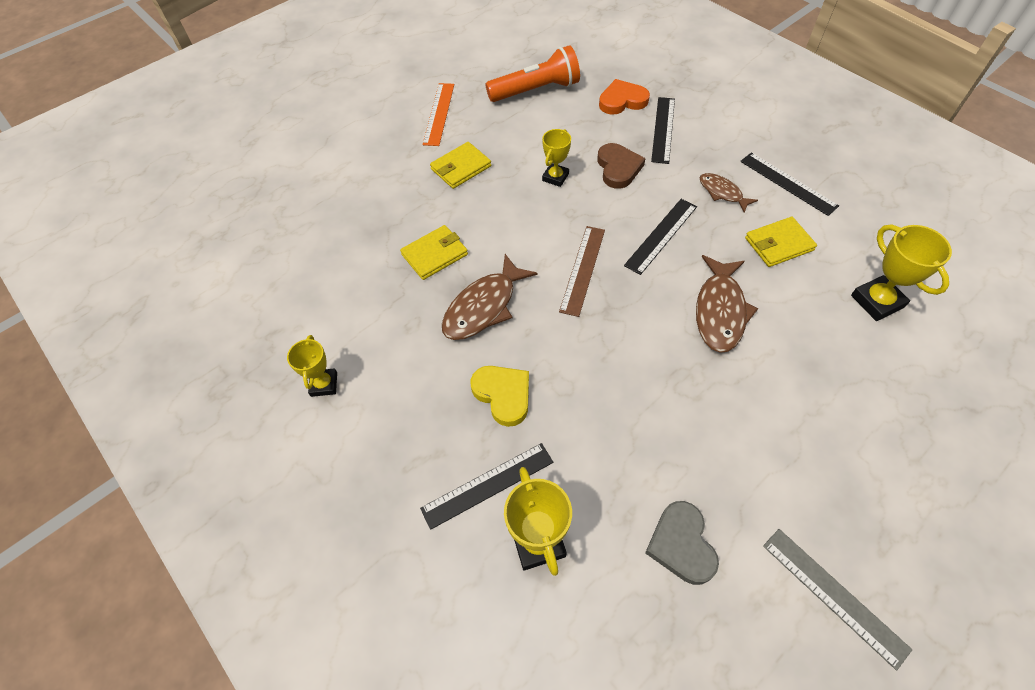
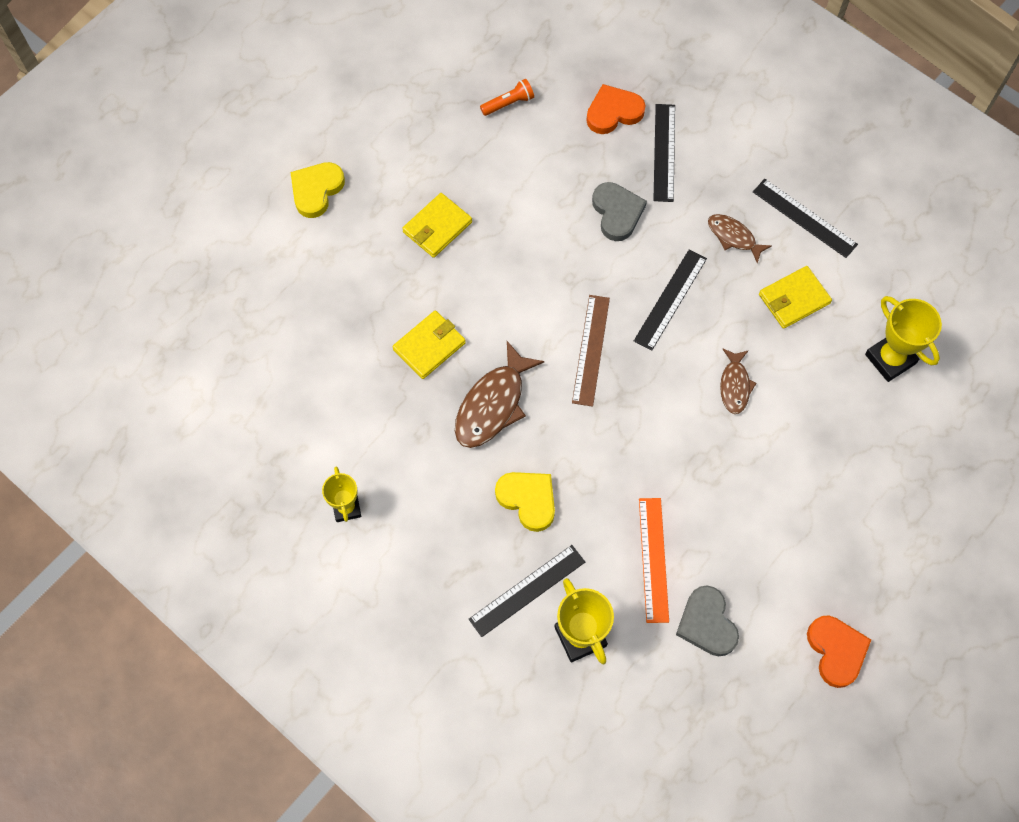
camera: 10 degrees left, 10 degrees up
orange ruler [423,83,454,146] -> orange ruler moved to [639,498,669,623]
orange flashlight [485,45,580,102] -> orange flashlight [480,79,534,116], size x0.49
yellow trophy [542,129,571,187] -> none
brown heart [597,143,645,189] -> grey heart [592,182,647,241]
brown fish [696,255,758,353] -> brown fish [720,349,757,414], size x0.59
grey ruler [763,529,912,670] -> orange heart [807,616,871,688]
none -> yellow heart [290,162,345,218]

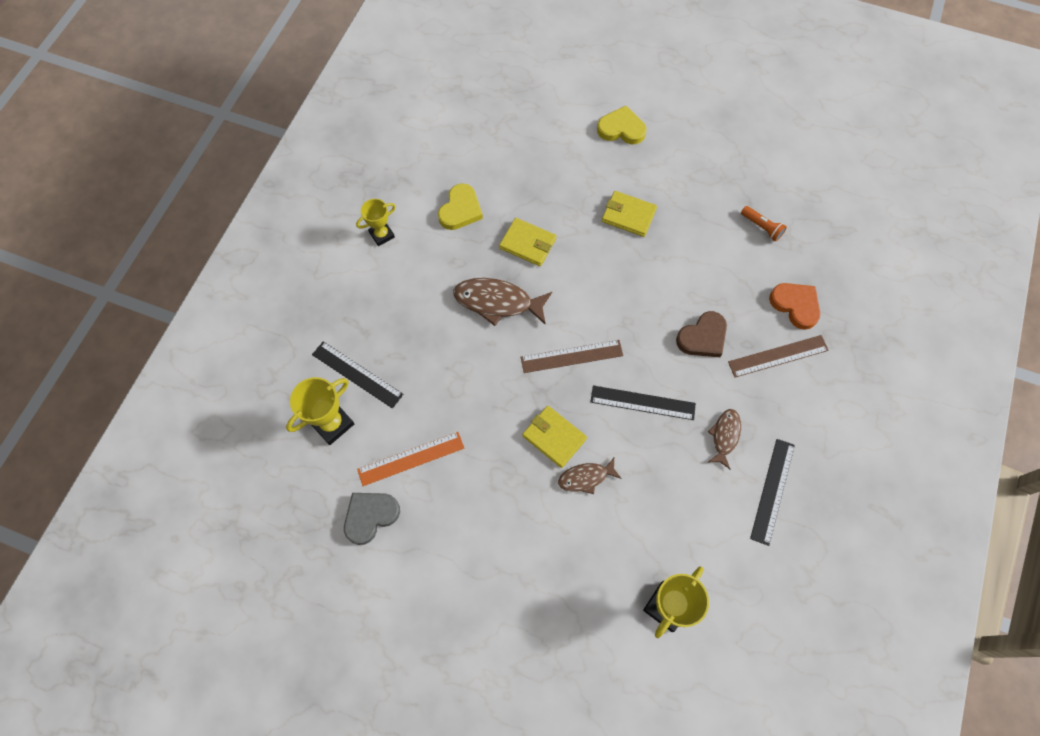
camera: 70 degrees right, 0 degrees up
yellow heart [495,472,555,532] -> yellow heart moved to [438,183,483,230]
grey heart [592,182,647,241] -> brown heart [676,311,727,357]
black ruler [653,104,675,202] -> brown ruler [728,335,829,377]
yellow wallet [759,266,832,329] -> yellow wallet moved to [522,406,587,468]
orange heart [807,616,871,688] -> none

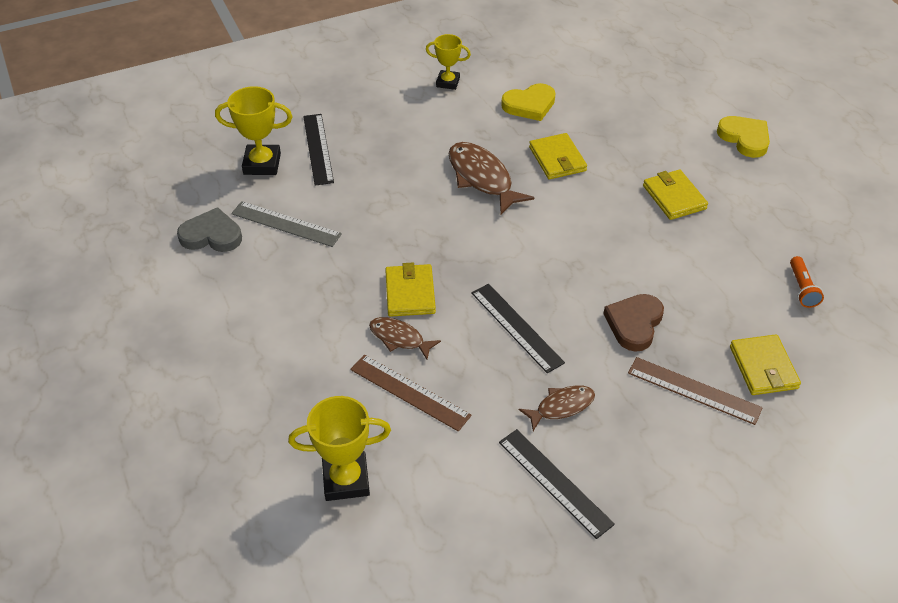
camera: 45 degrees right, 20 degrees down
orange ruler [357,432,464,486] -> grey ruler [231,201,342,247]
brown ruler [521,340,623,373] -> brown ruler moved to [350,355,472,432]
brown heart [676,311,727,357] -> brown heart turned 105 degrees clockwise [603,294,664,352]
black ruler [750,439,795,546] -> black ruler turned 75 degrees clockwise [499,429,615,539]
orange heart [769,283,820,330] -> yellow wallet [730,334,801,395]

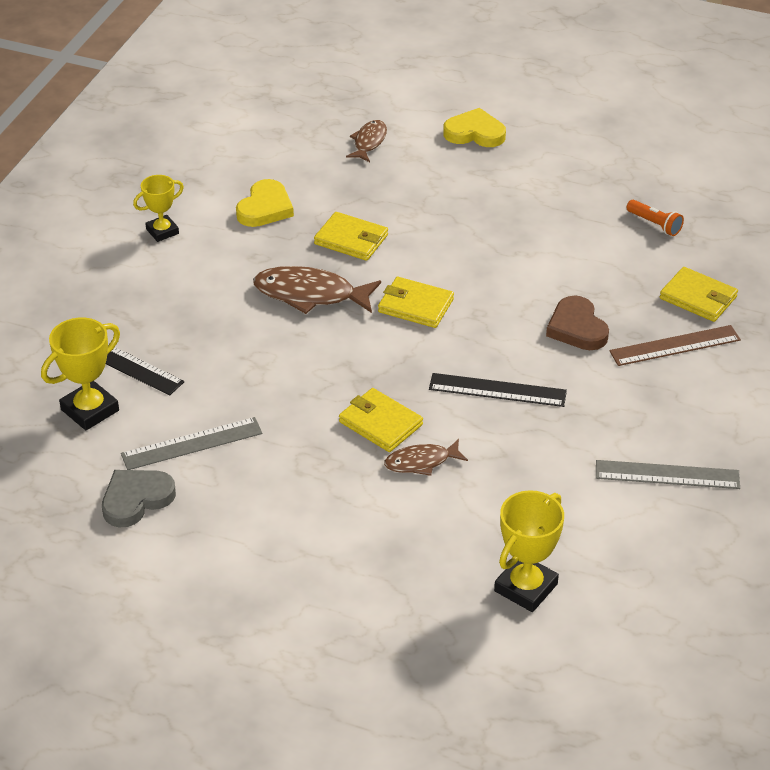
camera: 45 degrees left, 5 degrees down
brown ruler [350,355,472,432] -> none
black ruler [499,429,615,539] -> grey ruler [596,460,740,489]
brown fish [519,385,595,431] -> brown fish moved to [346,120,387,162]
yellow wallet [643,169,708,220] -> yellow wallet moved to [378,277,454,328]

